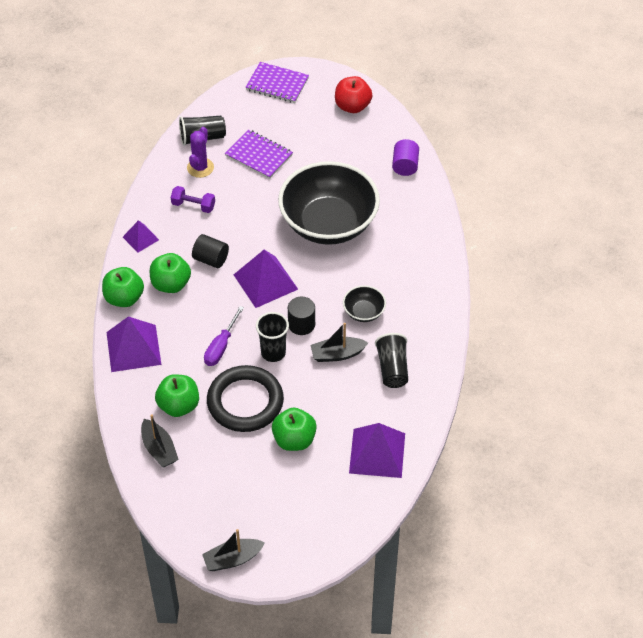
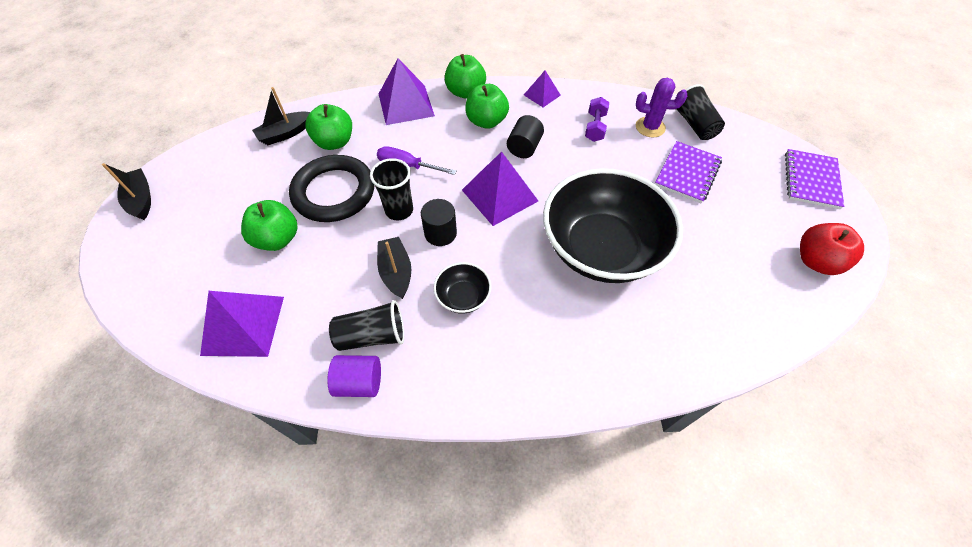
camera: 85 degrees right, 5 degrees up
purple cylinder [392,139,419,176] -> purple cylinder moved to [327,355,381,397]

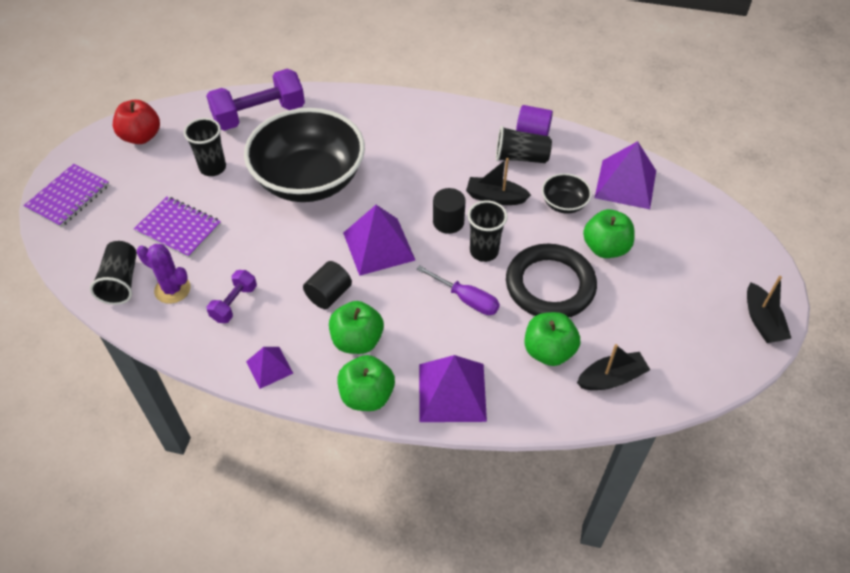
camera: 165 degrees left, 5 degrees down
black boat [377,237,411,299] -> black boat turned 105 degrees clockwise [466,158,531,205]
black bowl [433,262,492,314] -> black bowl moved to [542,173,592,214]
purple notebook [655,141,722,203] -> purple notebook turned 75 degrees clockwise [134,196,221,258]
none -> black cup [184,118,226,176]
none -> purple dumbbell [206,69,305,131]

